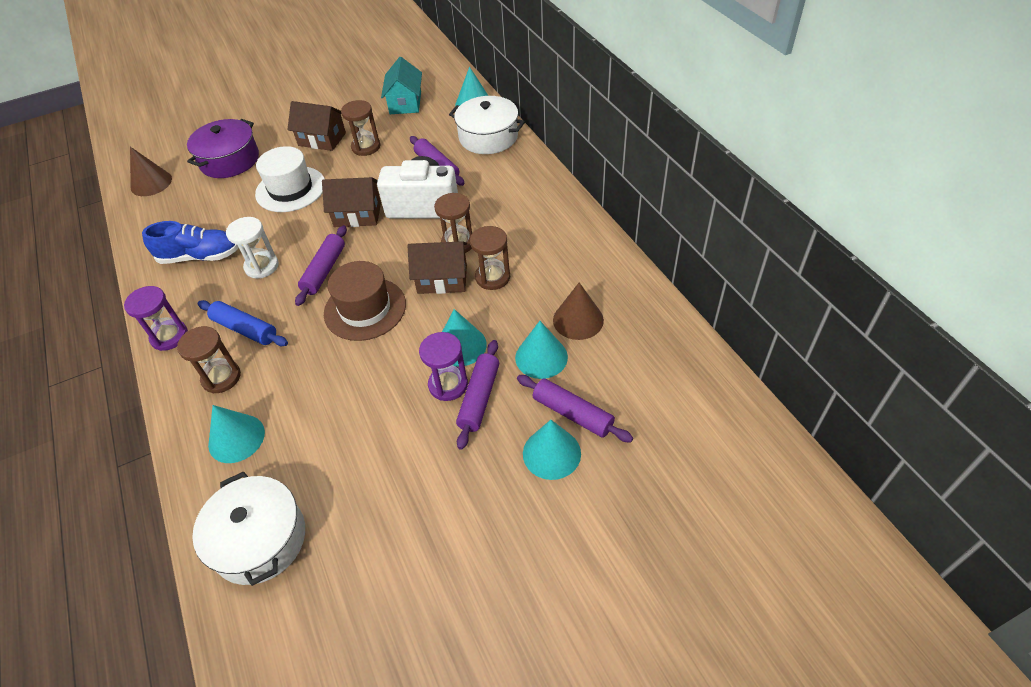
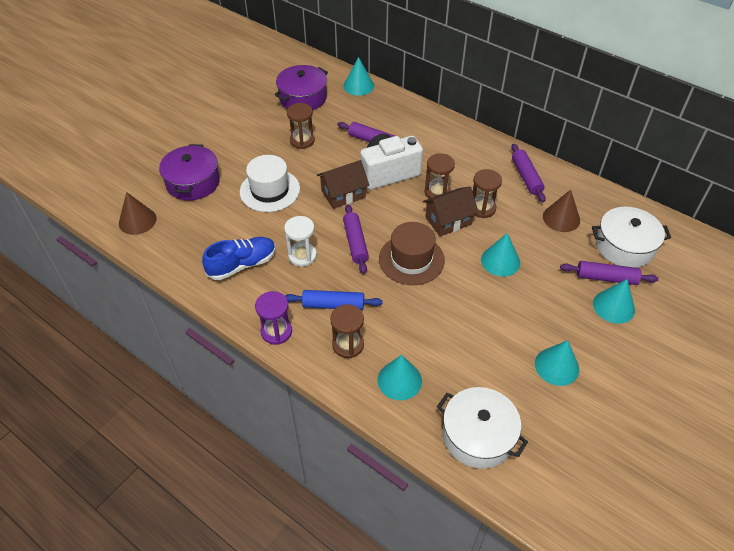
camera: 30 degrees left, 0 degrees up
brown house [287,101,346,151] -> none
turquoise house [381,57,422,114] -> purple pot [275,65,328,110]
purple hourglass [419,332,468,401] -> none
white pot [449,96,525,154] -> white pot moved to [592,207,671,268]
purple rolling pin [456,340,499,450] -> purple rolling pin moved to [511,144,546,202]
turquoise cone [515,321,568,379] -> turquoise cone moved to [535,340,579,386]

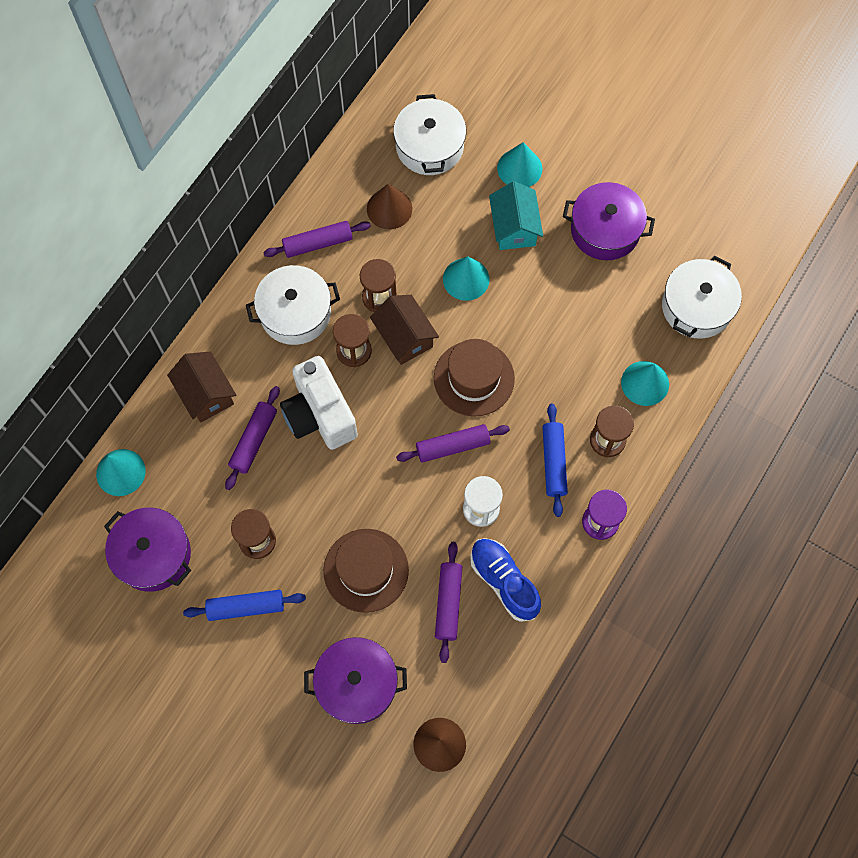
camera: 95 degrees left, 20 degrees up
white hat [240,155,300,212] -> brown hat [323,529,409,613]
brown house [317,160,369,209] -> brown house moved to [167,351,236,423]
turquoise cone [535,340,579,386] -> purple pot [563,182,655,260]
purple rolling pin [560,261,659,285] -> purple rolling pin moved to [435,542,462,663]
none -> blue rolling pin [183,590,306,621]
none -> white pot [246,265,340,345]
none -> turquoise house [489,181,543,250]

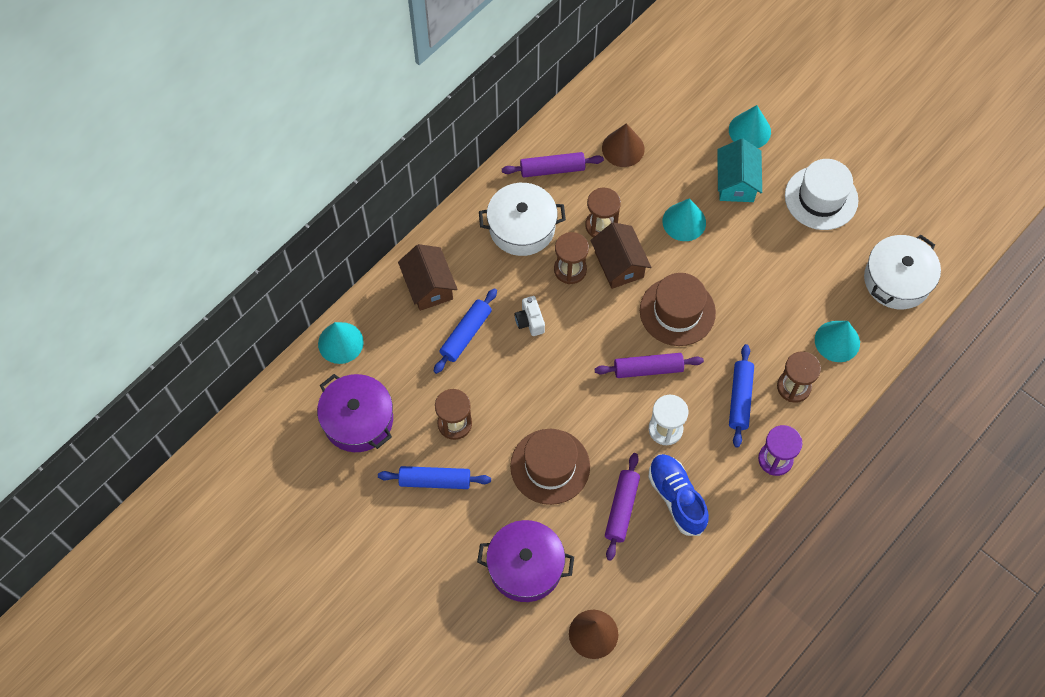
camera: 10 degrees right, 5 degrees down
purple rolling pin [225,386,280,490] -> blue rolling pin [434,288,497,374]
white camera [280,356,358,450] -> white camera [514,296,545,336], size x0.46
white pot [393,94,466,175] -> none
purple pot [563,182,655,260] -> white hat [785,159,858,230]

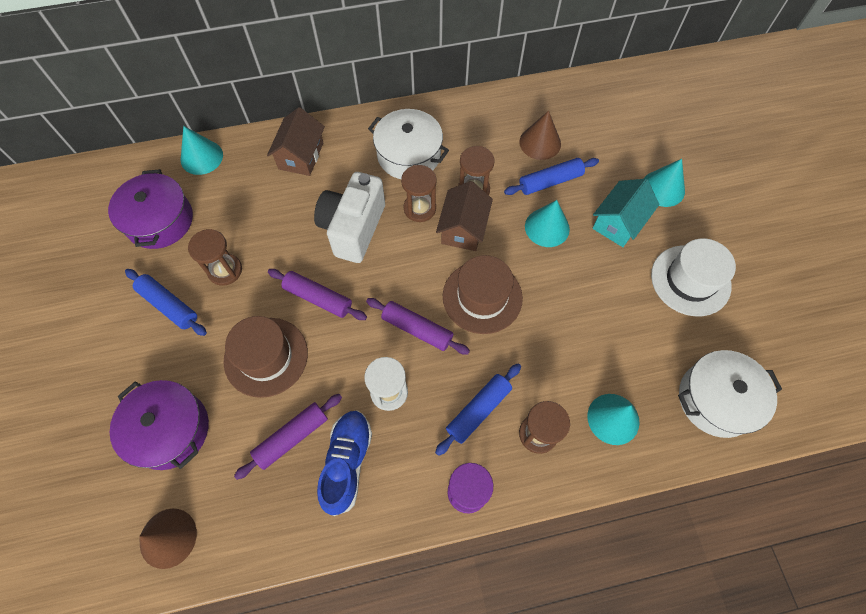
camera: 35 degrees right, 0 degrees up
blue rolling pin [434,288,497,374] -> blue rolling pin moved to [504,158,599,195]
purple rolling pin [502,152,604,177] -> purple rolling pin moved to [268,269,367,320]
white camera [514,296,545,336] -> white camera [314,172,385,263], size x2.18

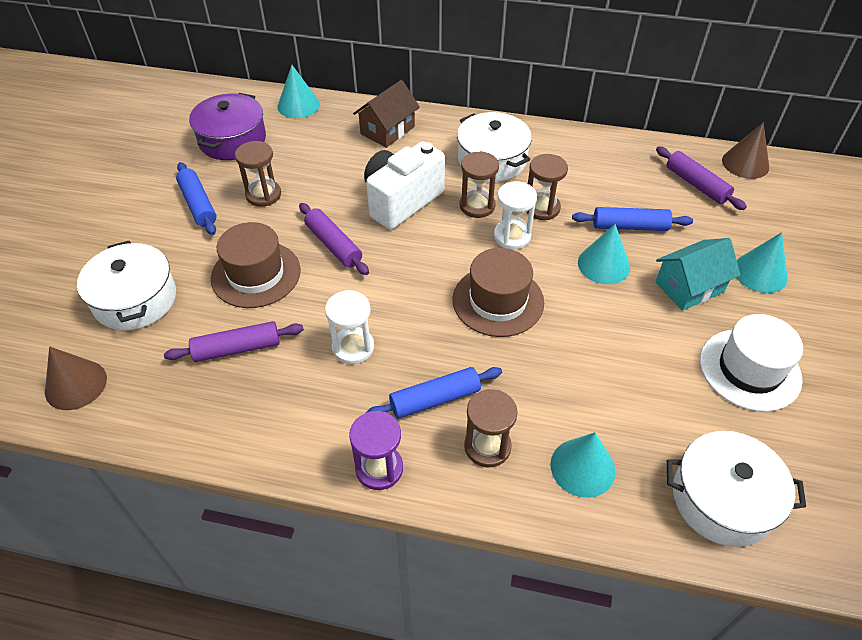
camera: 25 degrees right, 15 degrees down
purple pot [110,380,209,470] -> white pot [77,241,176,331]
blue shoe [317,410,372,516] -> none
purple rolling pin [366,298,470,355] -> purple rolling pin moved to [656,146,747,210]
brown house [436,181,493,251] -> white hourglass [494,181,537,250]
brown cone [519,111,561,160] -> brown cone moved to [722,122,769,179]

